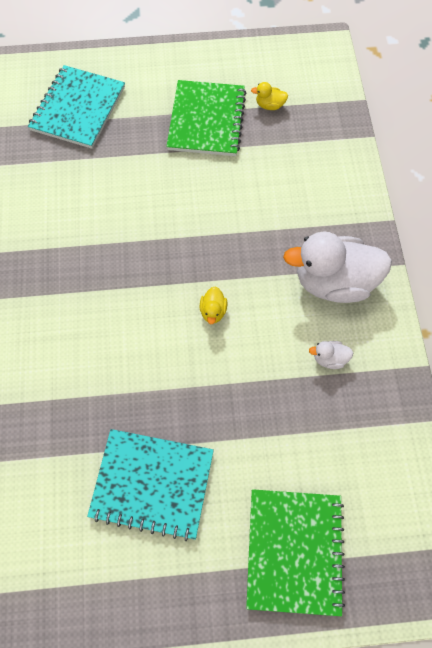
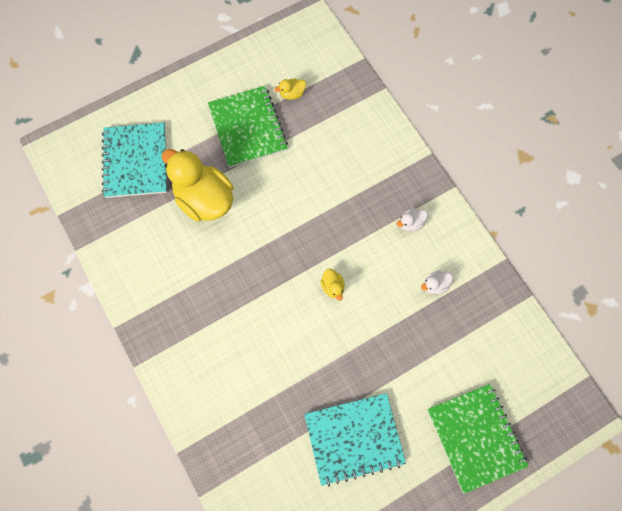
camera: 25 degrees left, 5 degrees up
white duck [283,231,392,303] -> white duck [397,208,428,231], size x0.41
none -> yellow duck [162,149,234,221]

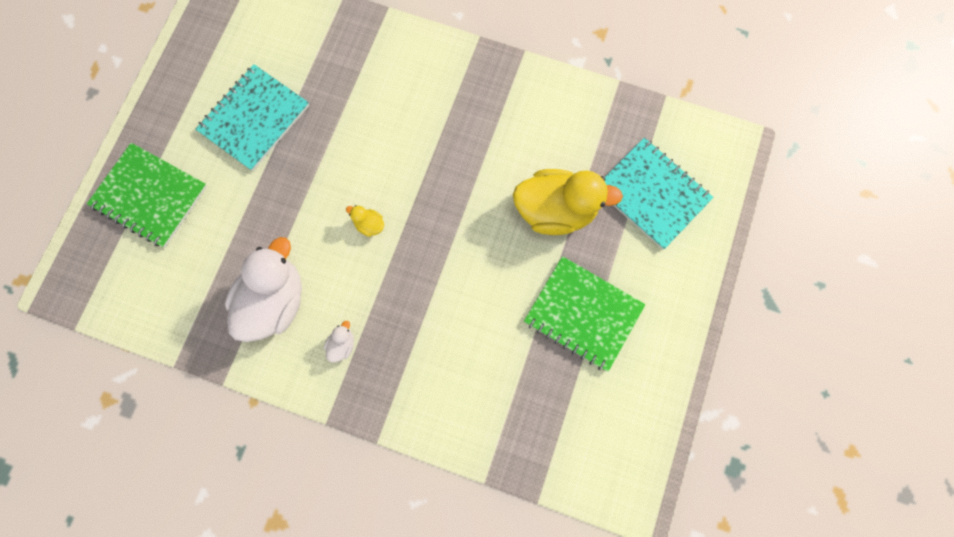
camera: 140 degrees right, 5 degrees up
yellow duck [275,78,306,100] -> none
white duck [421,270,453,294] -> white duck [225,237,302,342], size x2.46

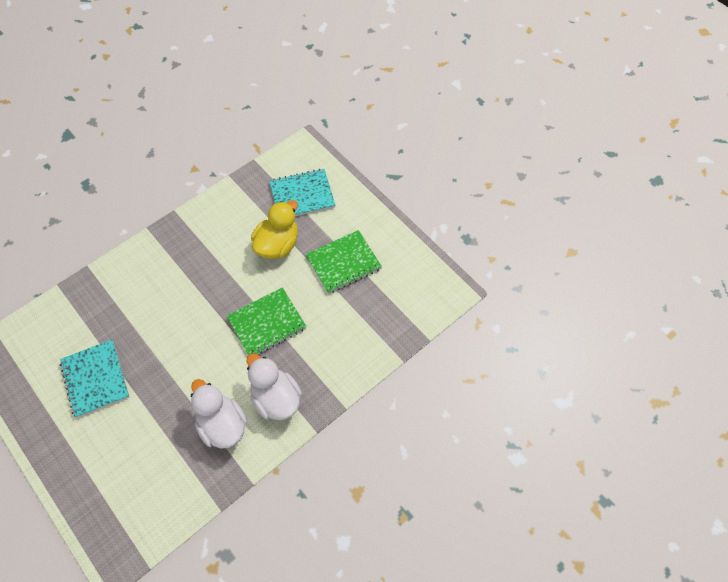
camera: 60 degrees left, 15 degrees down
green notebook [87,143,207,248] -> green notebook moved to [227,287,307,355]
white duck [324,321,354,363] -> white duck [247,353,302,420], size x2.46
yellow duck [346,205,384,237] -> none

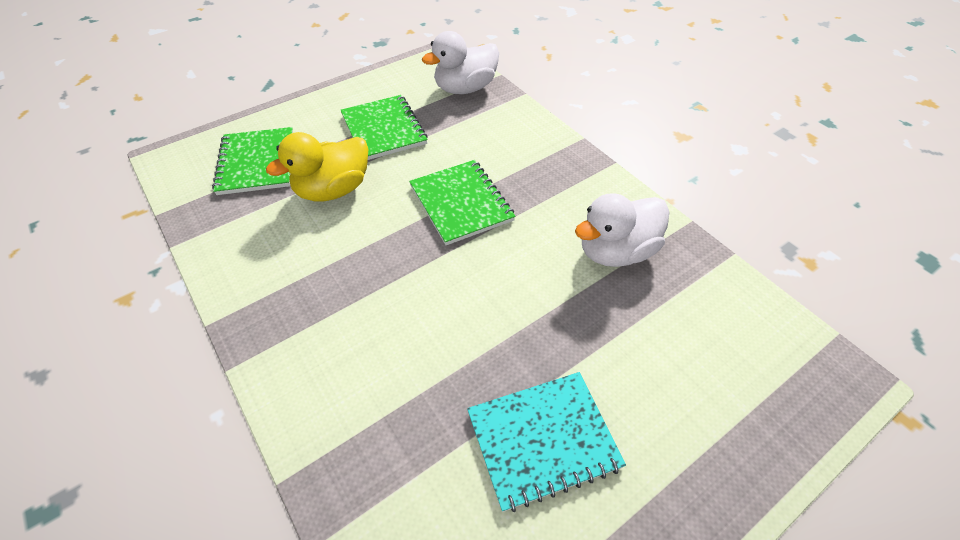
camera: 85 degrees left, 10 degrees down
white duck [247,353,302,420] -> white duck moved to [422,31,499,94]
yellow duck [251,200,298,259] -> yellow duck turned 75 degrees counterclockwise [266,132,368,202]
turquoise notebook [269,169,335,216] -> green notebook [212,127,293,195]

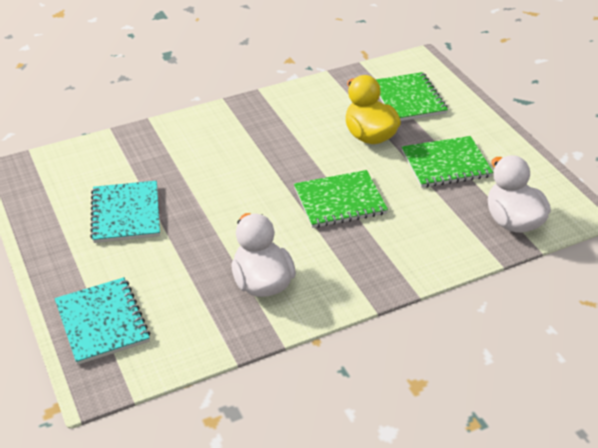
camera: 100 degrees right, 10 degrees down
green notebook [212,127,293,195] -> green notebook turned 75 degrees clockwise [376,72,448,121]
none -> turquoise notebook [55,277,150,365]

